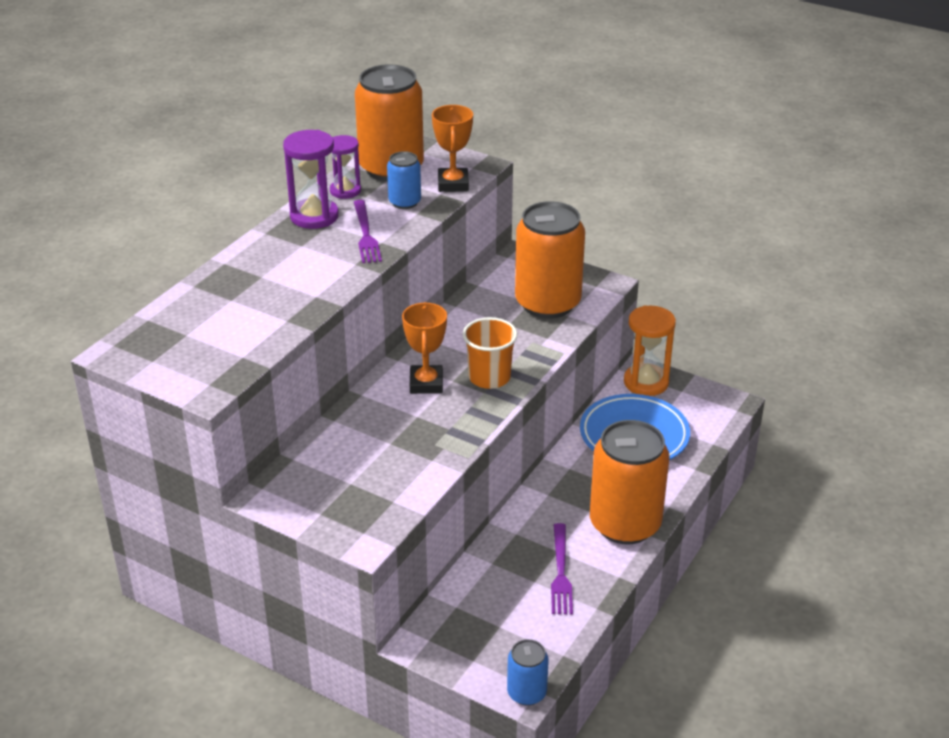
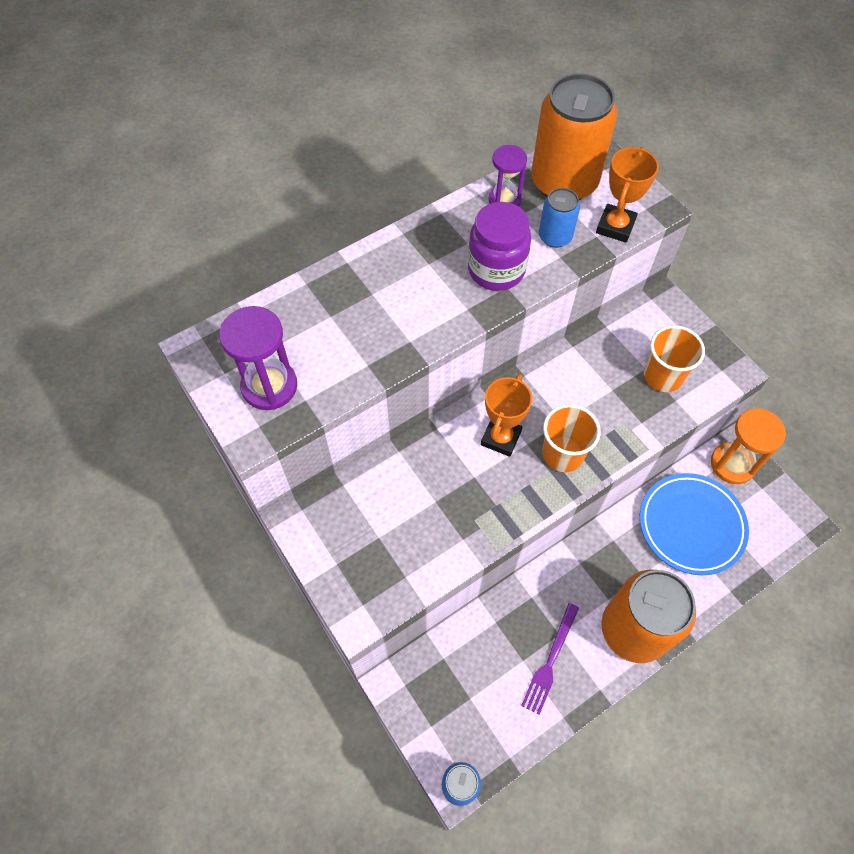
camera: 25 degrees right, 25 degrees up
purple hourglass [283,130,339,229] -> purple hourglass moved to [219,306,297,410]
purple fork [354,200,382,263] -> purple jar [468,202,531,291]
orange can [515,201,585,319] -> orange cup [644,325,705,392]

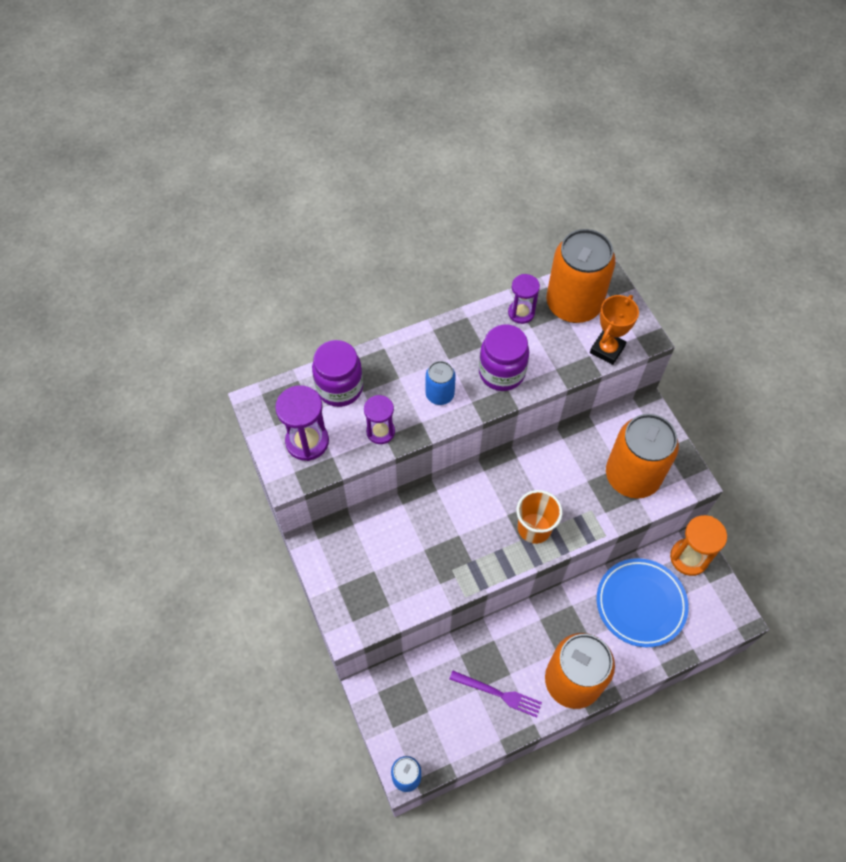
camera: 10 degrees right, 0 degrees up
orange trophy [481,374,532,457] -> none
purple fork [521,603,579,715] -> purple fork turned 105 degrees counterclockwise [450,671,542,717]
blue can [539,188,580,248] -> blue can moved to [426,361,456,405]
orange cup [644,325,705,392] -> orange can [606,414,679,499]
none -> purple jar [312,340,363,407]
none -> purple hourglass [364,395,395,444]

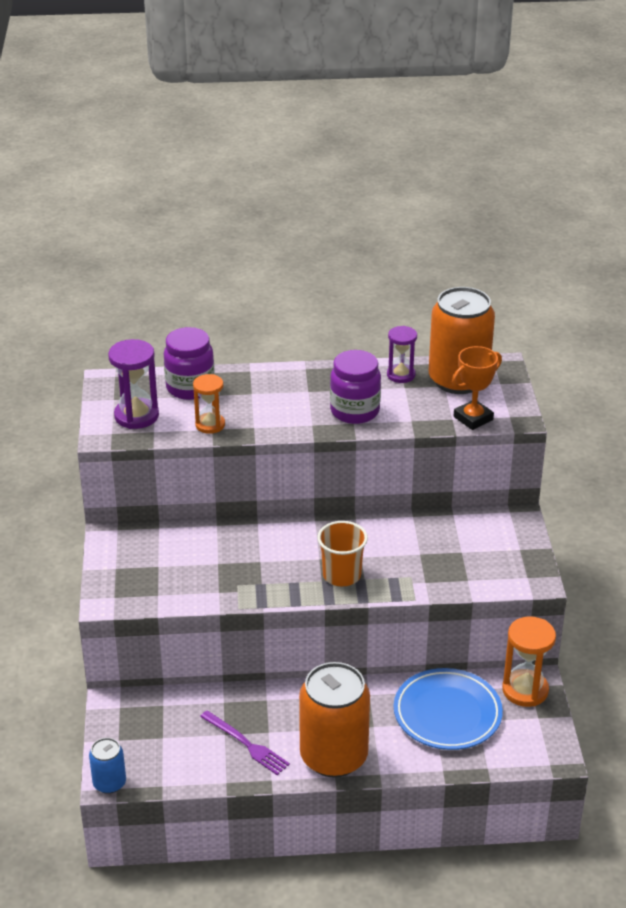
camera: 20 degrees right, 25 degrees down
purple hourglass [364,395,395,444] -> orange hourglass [193,374,225,434]
blue can [426,361,456,405] -> none
orange can [606,414,679,499] -> none

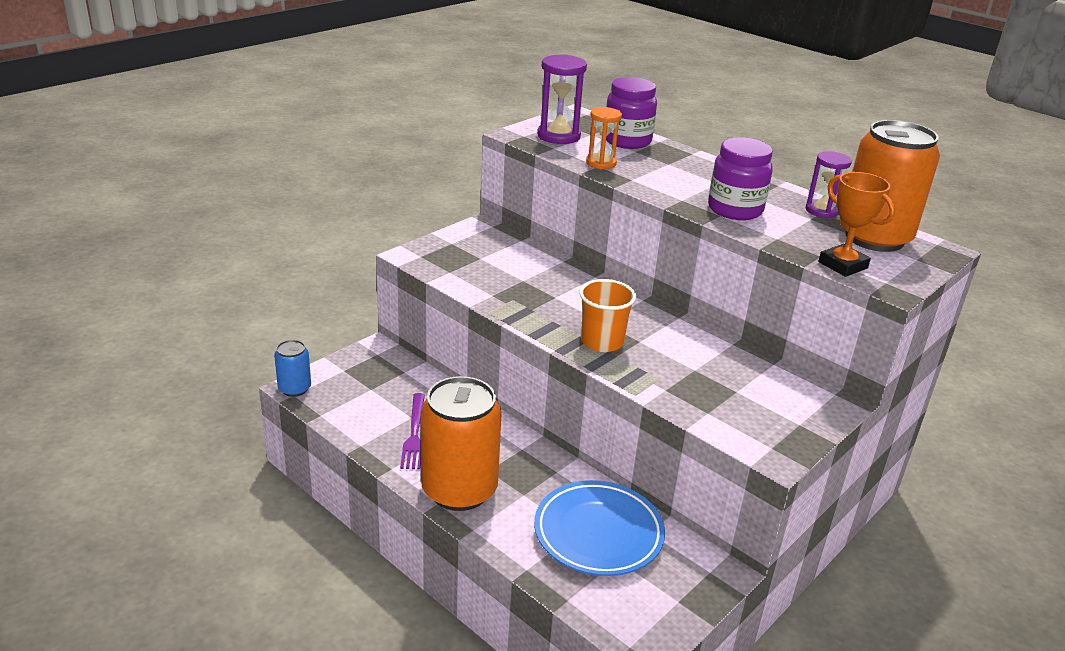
camera: 45 degrees right, 5 degrees down
orange trophy [452,346,502,430] -> orange trophy turned 45 degrees clockwise [818,172,895,277]
orange hourglass [502,616,556,707] -> none

